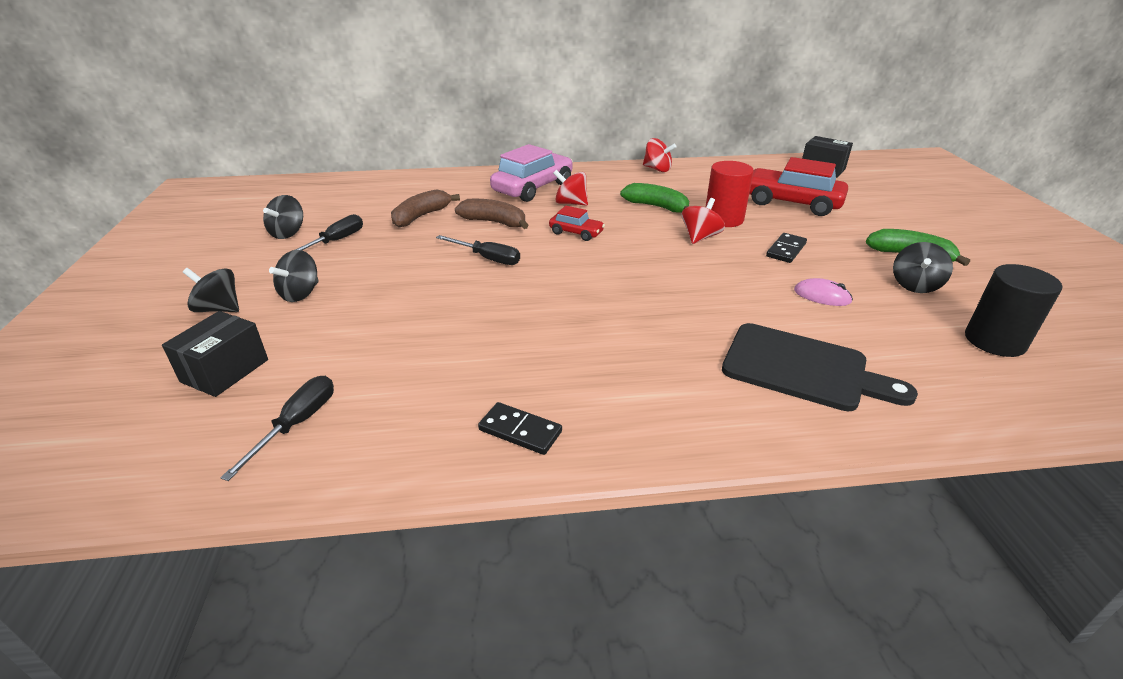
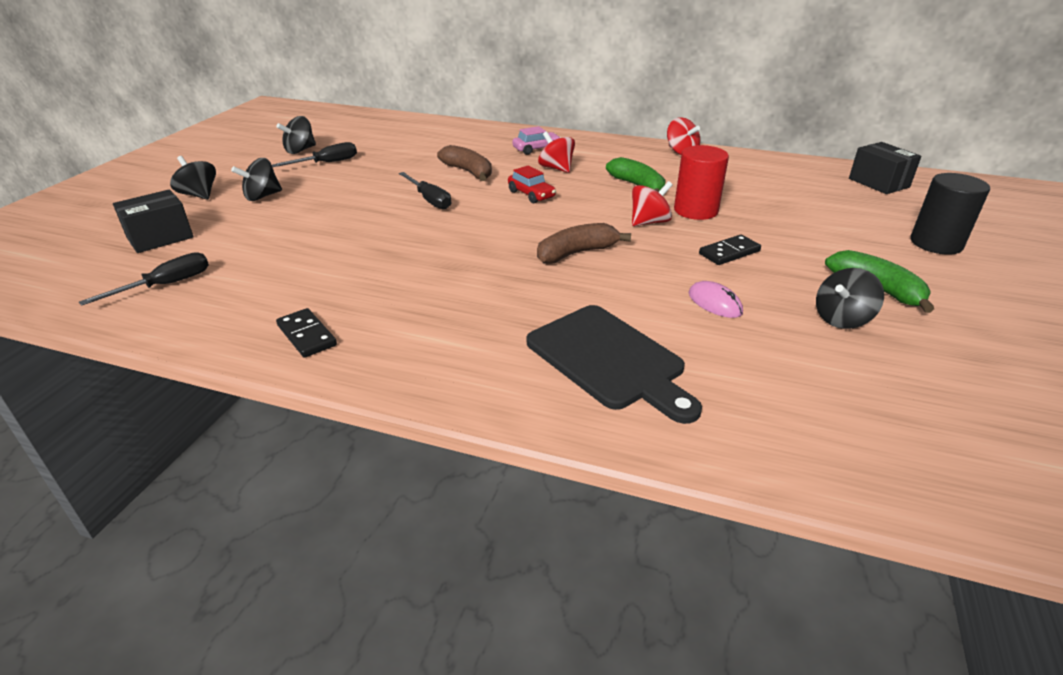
camera: 25 degrees right, 0 degrees up
brown banana [391,189,460,228] -> brown banana moved to [537,223,631,264]
pink car [490,144,573,202] -> pink car [512,126,561,155], size x0.52
red car [749,157,848,216] -> none
black cylinder [965,264,1062,357] -> black cylinder moved to [911,173,990,255]

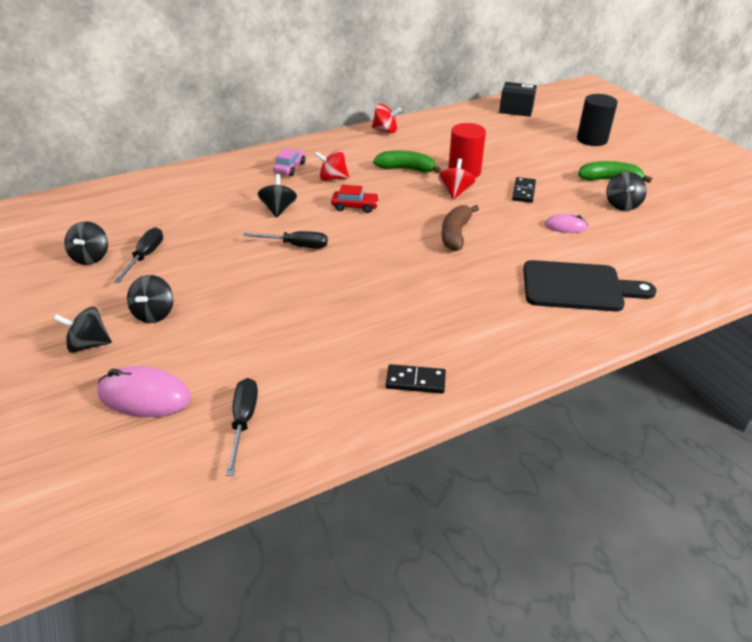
camera: 45 degrees left, 5 degrees up
black box [113,189,194,253] -> pink mouse [97,366,191,417]
brown banana [437,145,492,181] -> black spinning top [258,174,297,218]

